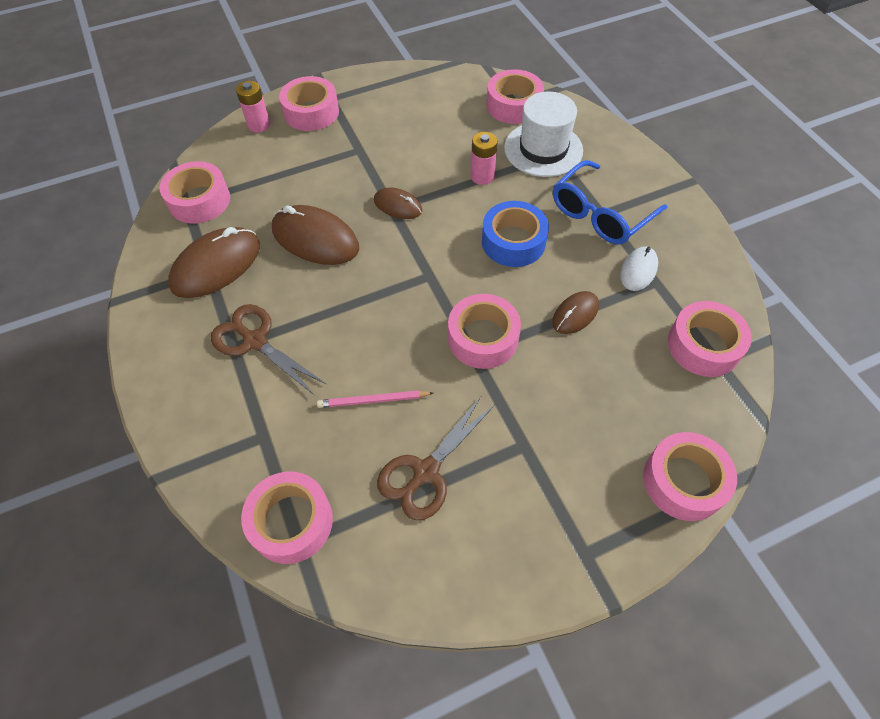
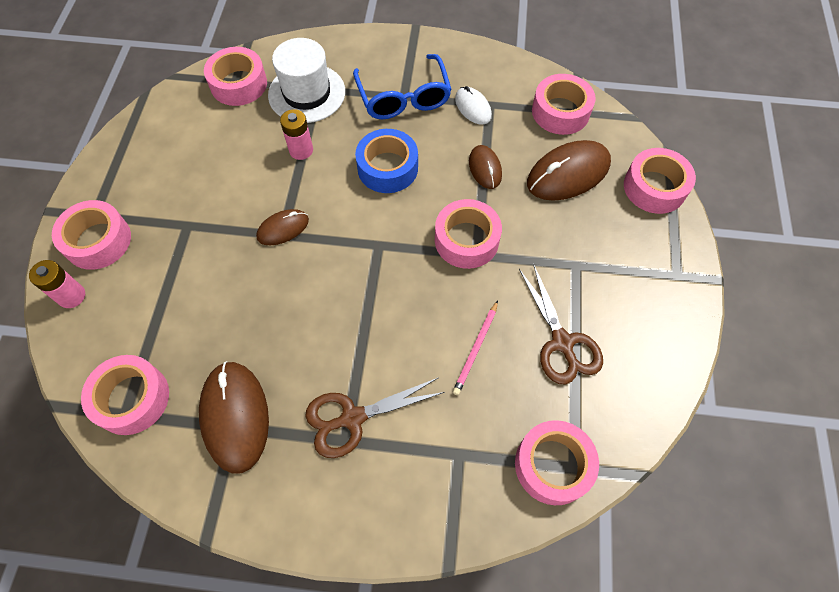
camera: 60 degrees left, 5 degrees up
brown mouse [272,205,359,265] -> brown mouse moved to [527,140,611,201]

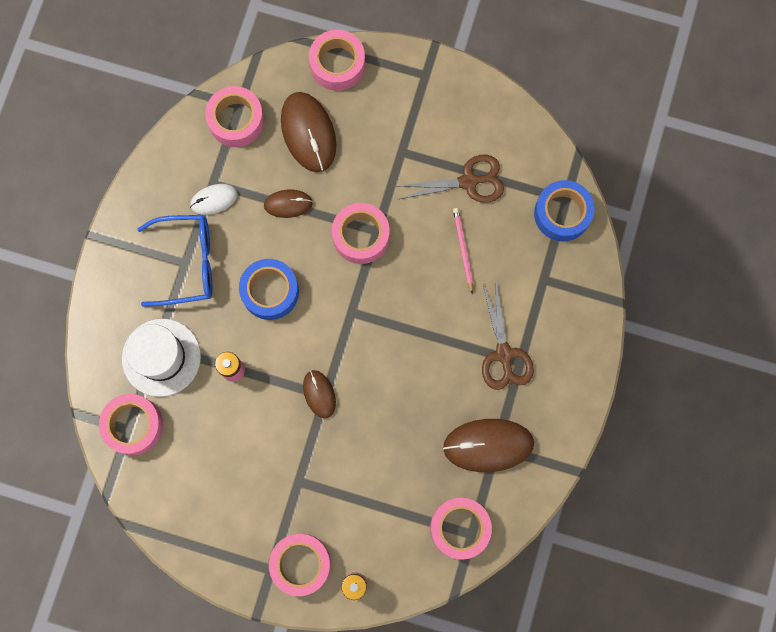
camera: 80 degrees left, 15 degrees up
pink pencil [453,300,498,395] -> pink pencil turned 135 degrees counterclockwise [453,208,473,294]
pink tape [515,420,599,505] -> blue tape [534,180,595,241]

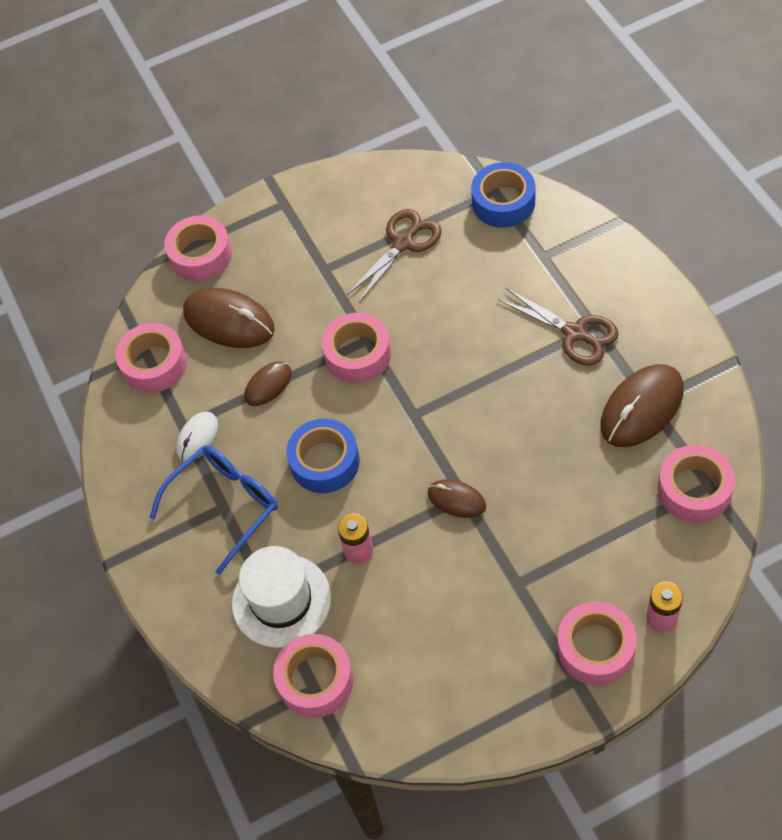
camera: 35 degrees left, 20 degrees down
pink pencil [453,208,473,294] -> none

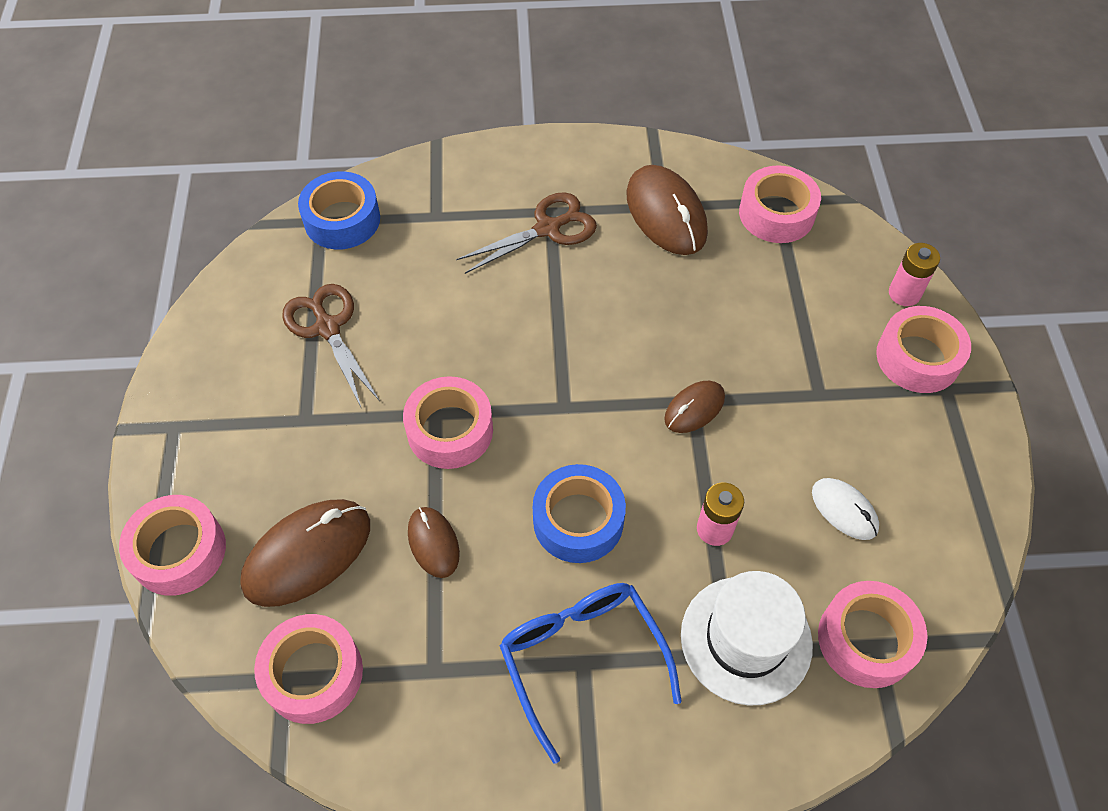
camera: 75 degrees left, 0 degrees up
white mouse [176,411,218,462] -> white mouse moved to [812,478,879,540]

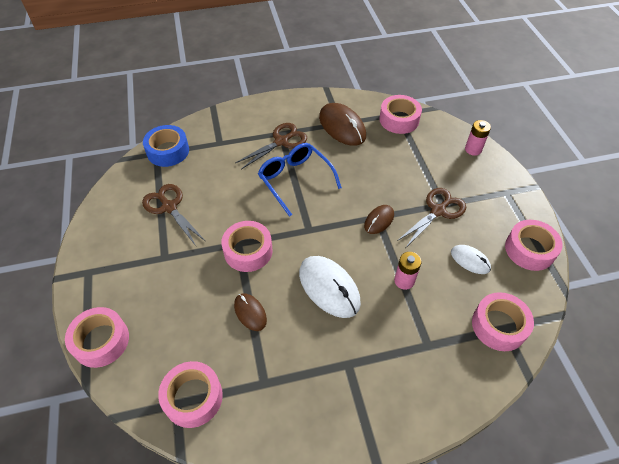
camera: 10 degrees left, 5 degrees down
brown mouse [240,499,370,607] -> none
blue glasses [499,583,681,764] -> blue glasses moved to [258,143,342,217]
blue tape [533,464,626,563] -> white mouse [299,256,361,318]
white hat [681,571,813,706] -> none
pink tape [876,306,971,393] -> pink tape moved to [505,220,563,271]
none -> brown scissors [397,188,466,247]

